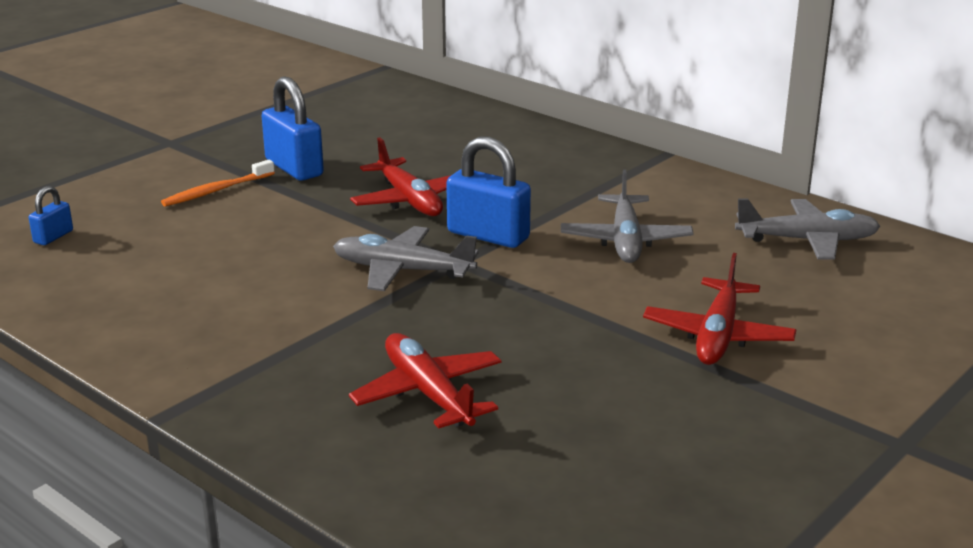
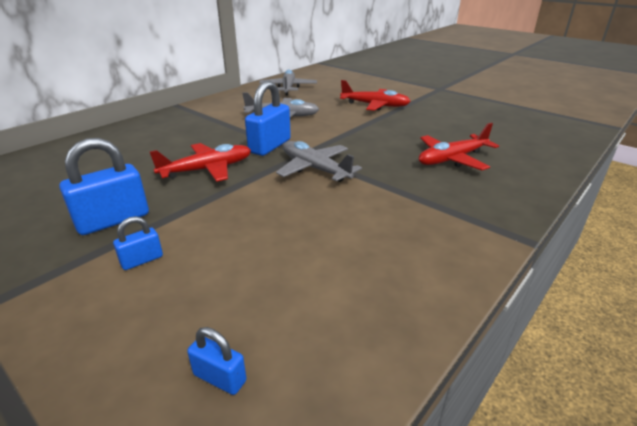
camera: 90 degrees left, 5 degrees up
orange toothbrush [161,160,275,207] -> blue padlock [113,216,163,270]
grey plane [333,226,479,291] -> grey plane turned 120 degrees clockwise [276,141,362,182]

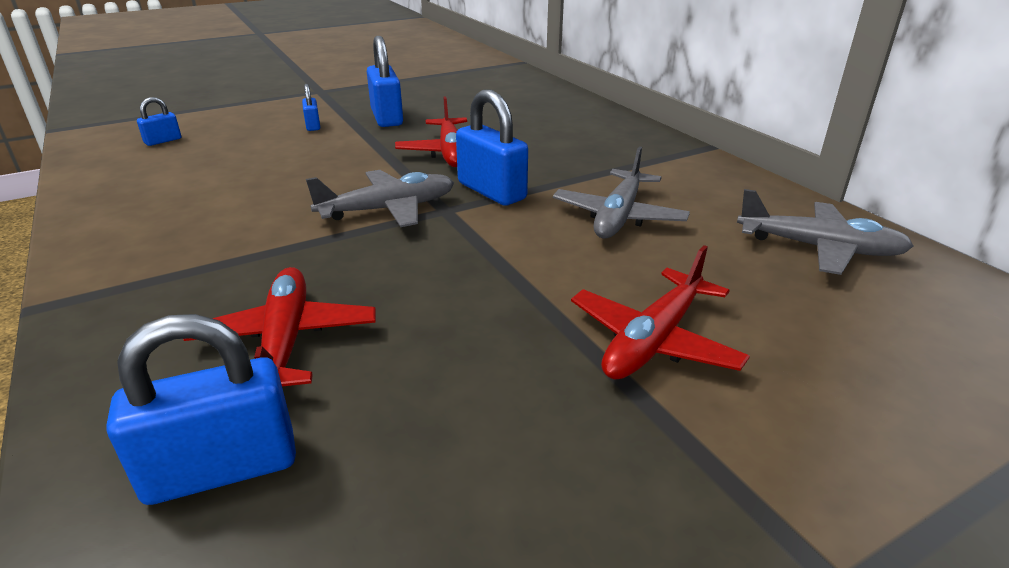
camera: 110 degrees right, 0 degrees up
none -> blue padlock [107,314,296,505]

